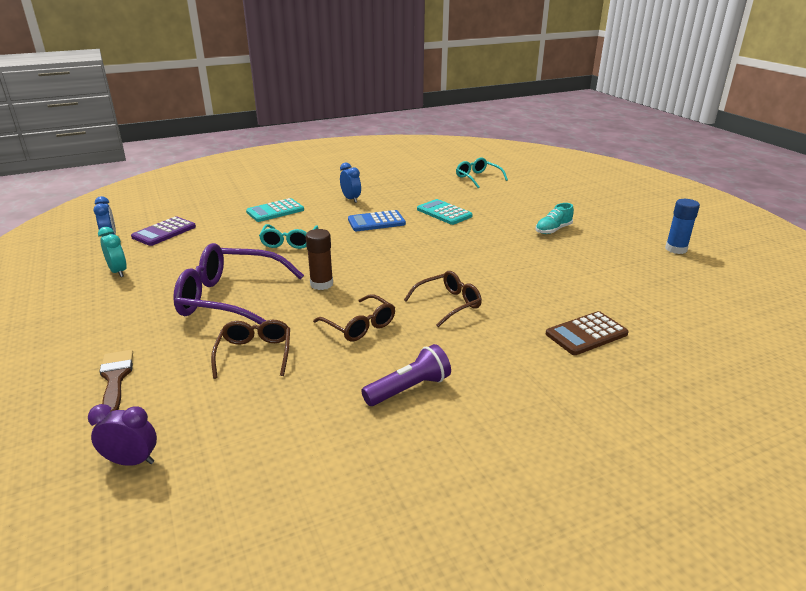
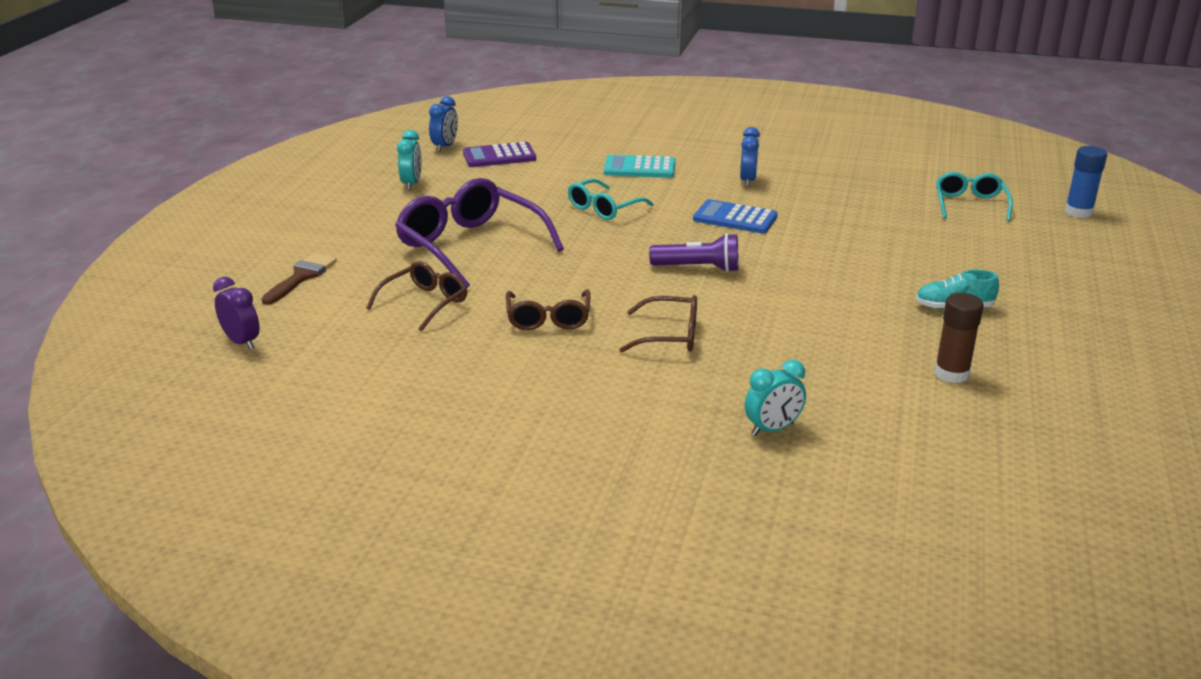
camera: 40 degrees right, 0 degrees up
brown glue stick [306,229,333,290] -> brown glue stick moved to [935,293,984,383]
purple flashlight [361,344,451,406] -> purple flashlight moved to [649,233,738,272]
turquoise calculator [417,199,473,225] -> none
brown calculator [546,311,629,355] -> turquoise clock [745,359,806,436]
blue glue stick [665,199,700,254] -> blue glue stick moved to [1065,146,1107,218]

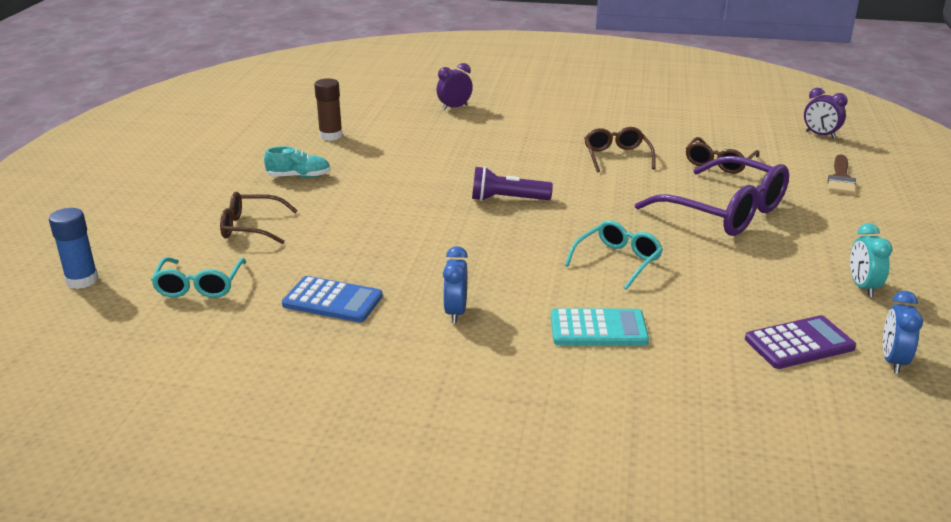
camera: 175 degrees right, 0 degrees up
brown glasses [619,295,697,352] -> brown glasses moved to [220,192,298,244]
blue calculator [693,199,778,234] -> blue calculator moved to [282,276,383,322]
turquoise clock [745,359,806,436] -> purple clock [437,63,473,111]

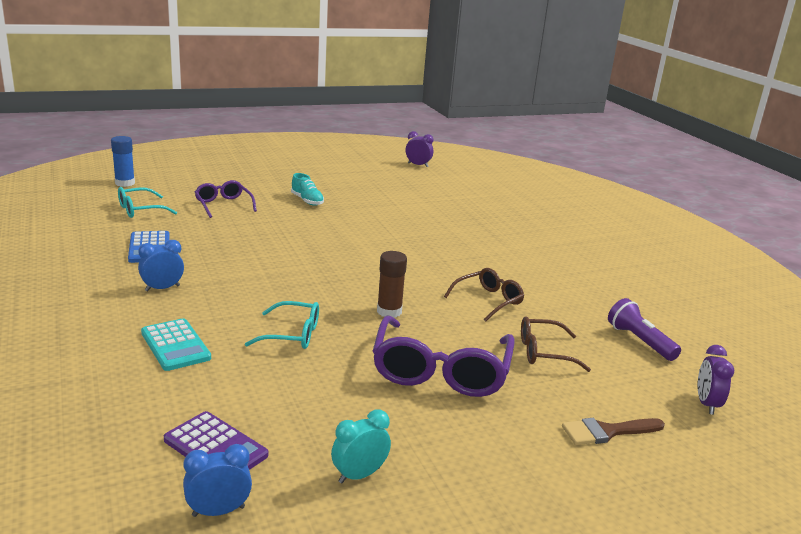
camera: 55 degrees right, 5 degrees down
brown glasses [220,192,298,244] -> purple glasses [195,180,257,218]
brown glue stick [314,78,343,141] -> brown glue stick moved to [377,251,407,318]
purple clock [437,63,473,111] -> purple clock moved to [406,131,433,167]
purple flashlight [472,166,553,201] -> purple flashlight moved to [608,298,681,361]

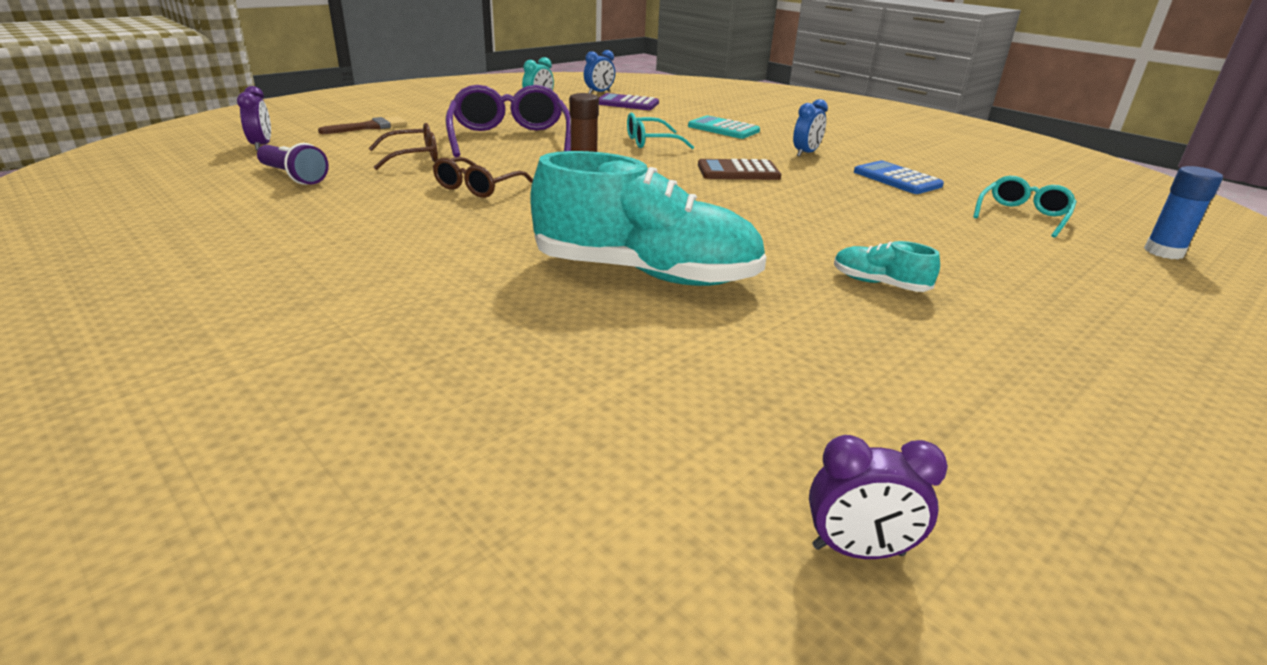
camera: 160 degrees right, 5 degrees up
purple glasses [195,180,257,218] -> none
none -> turquoise shoe [530,151,767,286]
none -> brown calculator [698,159,781,180]

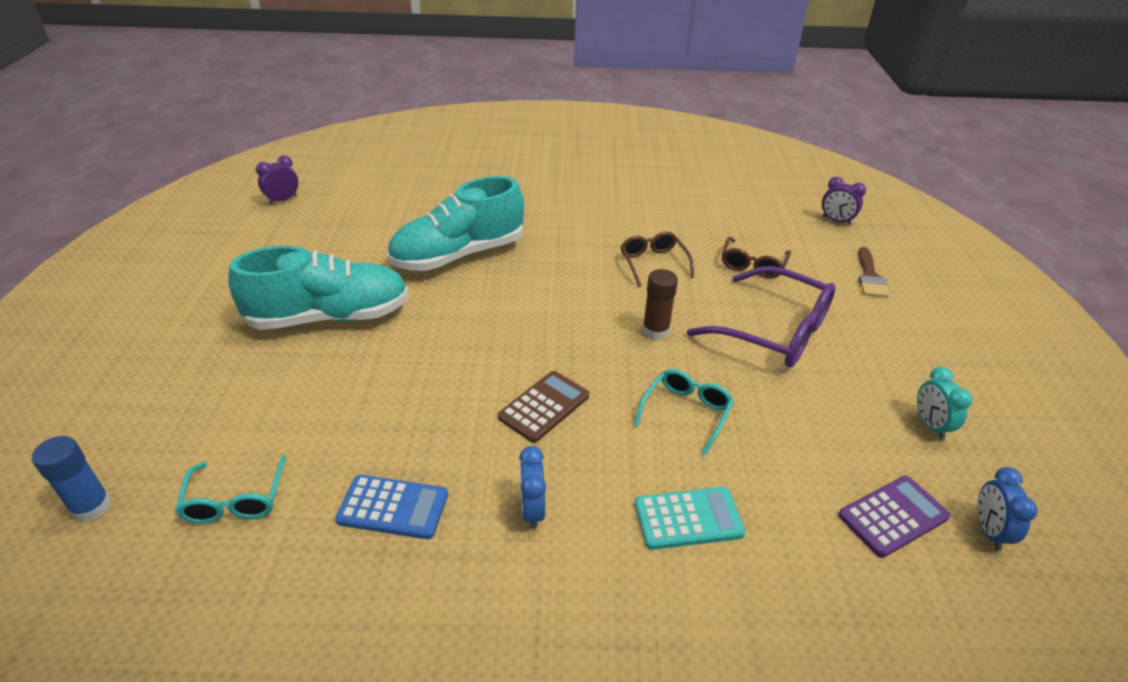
camera: 135 degrees right, 10 degrees up
purple flashlight [257,143,329,185] -> none
turquoise shoe [834,241,940,292] -> turquoise shoe [228,246,409,330], size x2.35

